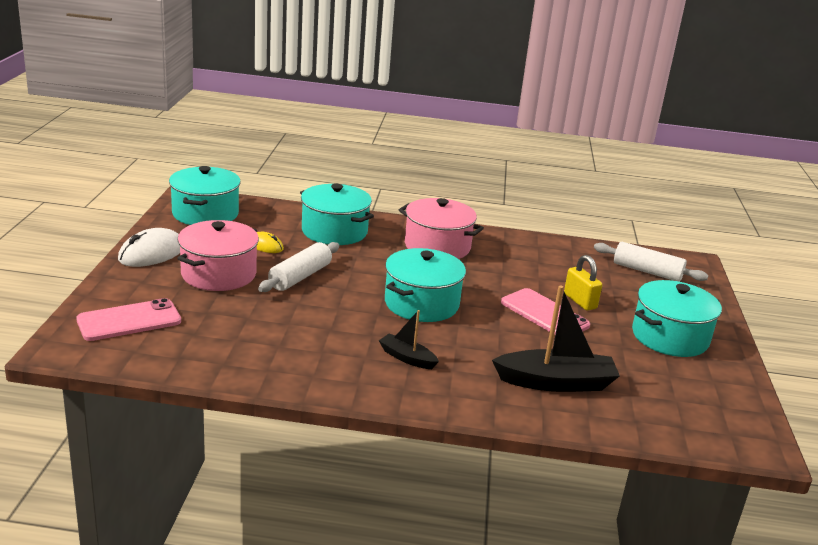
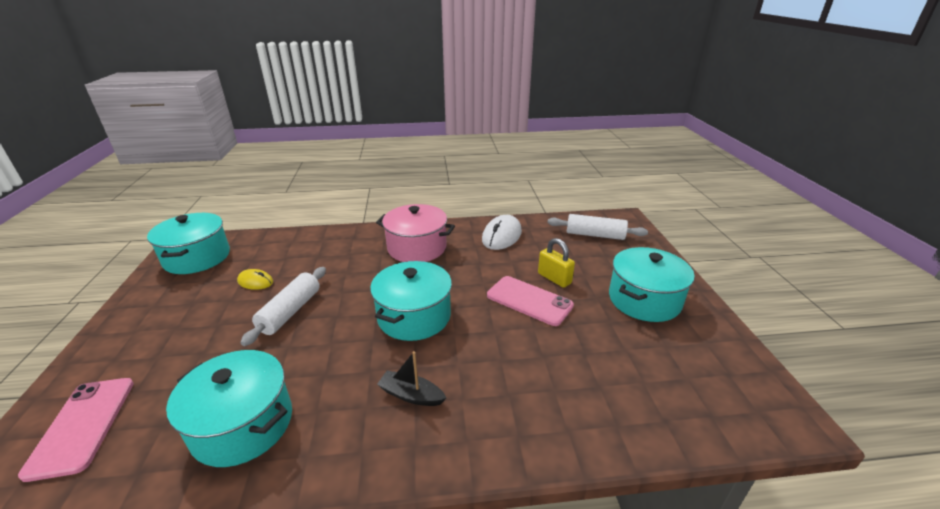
camera: 10 degrees left, 5 degrees up
pink phone [76,298,181,341] -> pink phone turned 60 degrees counterclockwise [18,378,134,482]
white mouse [118,228,180,267] -> white mouse moved to [482,215,522,250]
pink pot [177,220,259,291] -> none
turquoise pot [300,184,374,245] -> turquoise pot moved to [166,350,292,467]
black boat [492,286,620,392] -> none

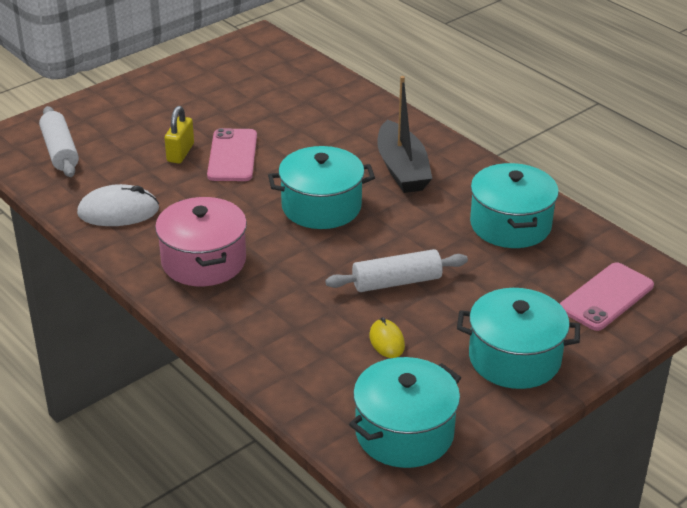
camera: 125 degrees left, 5 degrees up
black boat [377,351,446,406] -> black boat [377,76,432,193], size x1.84
turquoise pot [609,247,695,322] -> turquoise pot moved to [457,288,580,389]

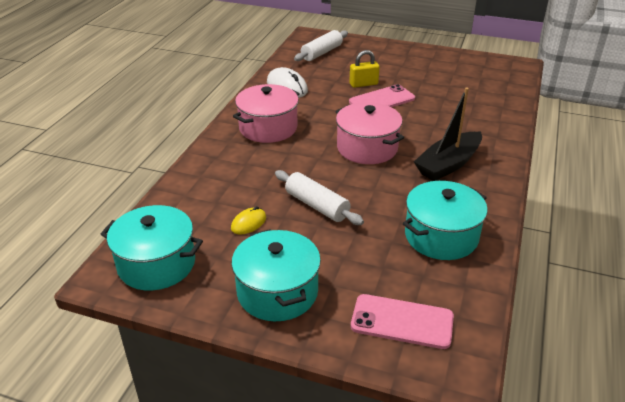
camera: 60 degrees right, 0 degrees up
turquoise pot [268,146,375,229] -> pink pot [335,102,404,164]

